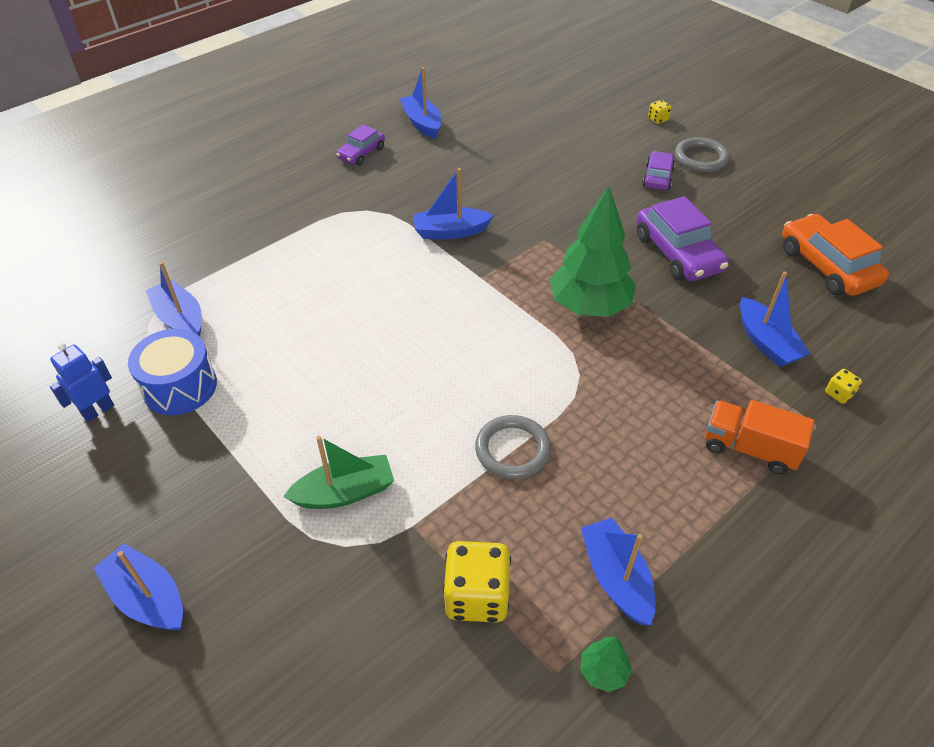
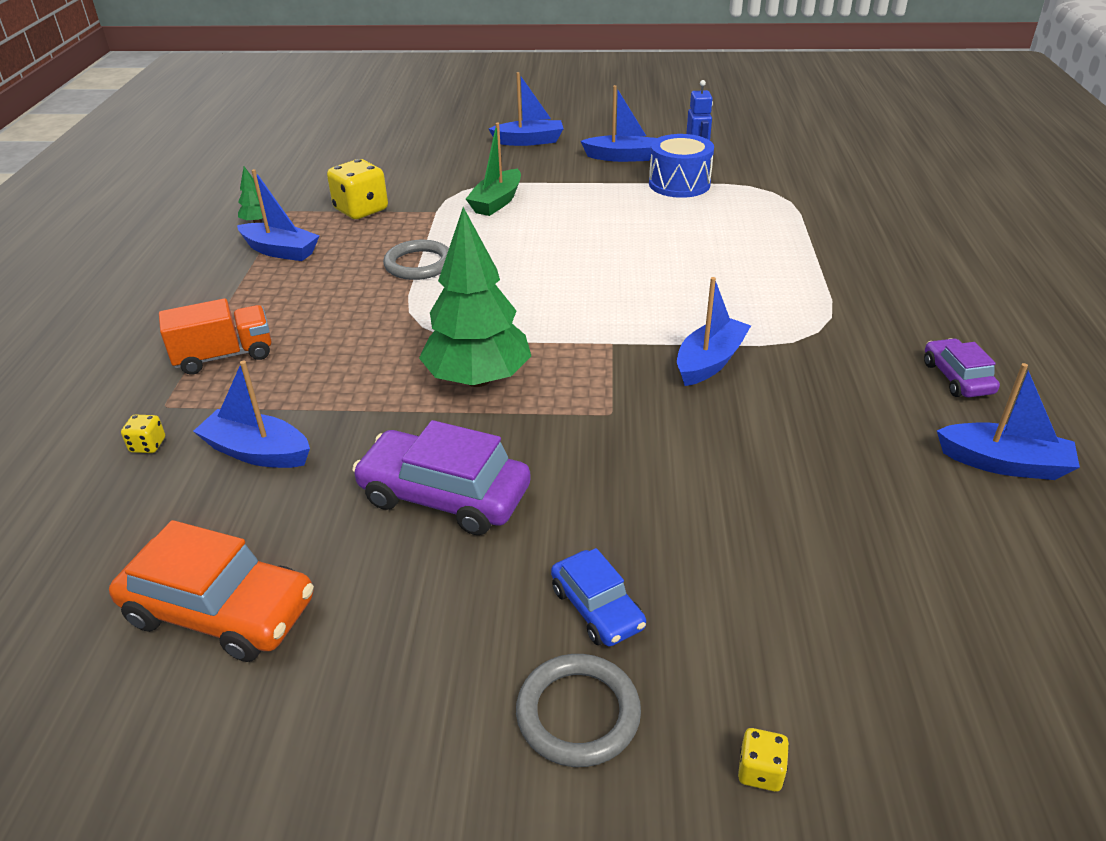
camera: 135 degrees right, 10 degrees down
blue boat [146,262,202,337] -> blue boat moved to [581,85,656,162]
purple car [642,151,675,190] -> blue car [551,548,646,646]

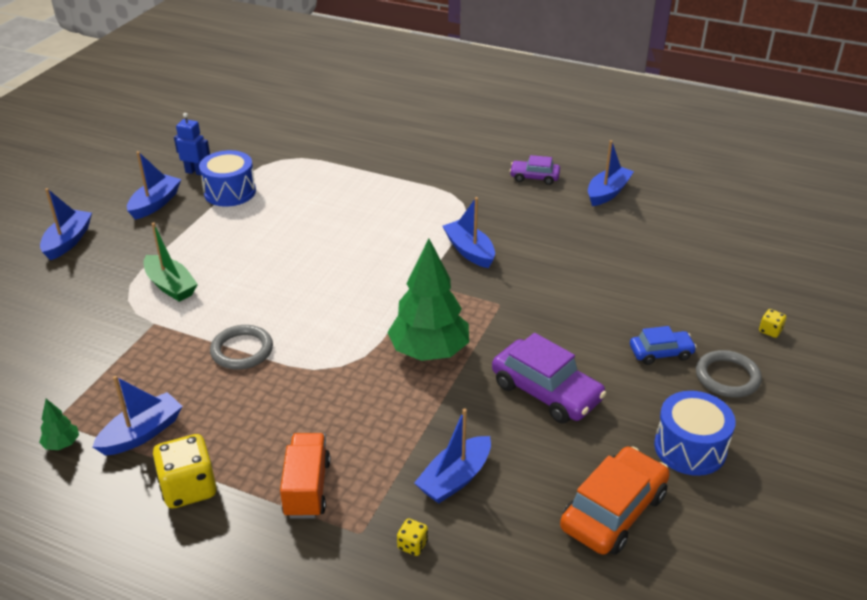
camera: 70 degrees left, 0 degrees up
yellow dice [327,159,388,219] -> yellow dice moved to [152,434,217,509]
purple car [352,420,531,535] -> purple car turned 90 degrees counterclockwise [492,333,607,423]
none -> blue drum [654,391,736,476]

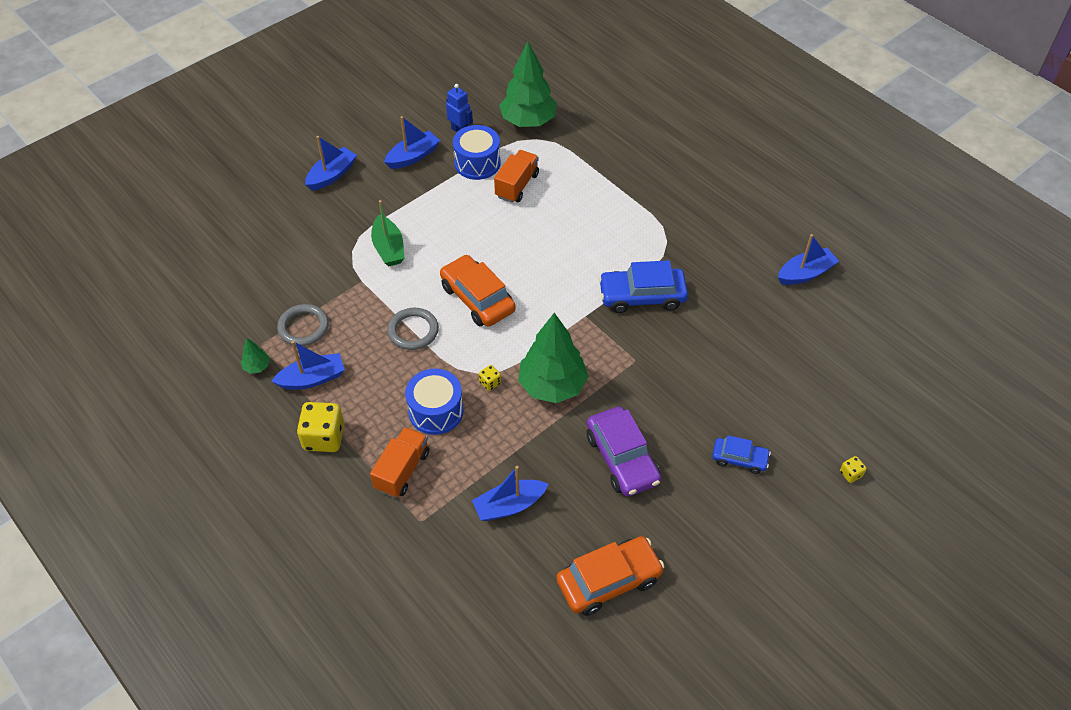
camera: 25 degrees right, 15 degrees up
yellow dice [397,518,428,556] -> yellow dice moved to [479,365,501,391]
blue boat [442,197,495,268] -> blue car [598,260,688,313]
purple car [510,155,560,185] -> none
blue drum [654,391,736,476] -> blue drum moved to [405,369,464,435]
grey ring [696,350,762,398] -> grey ring moved to [277,304,329,346]
none -> orange car [440,255,516,327]
none -> orange truck [494,150,539,203]
none -> green tree [499,42,557,127]

